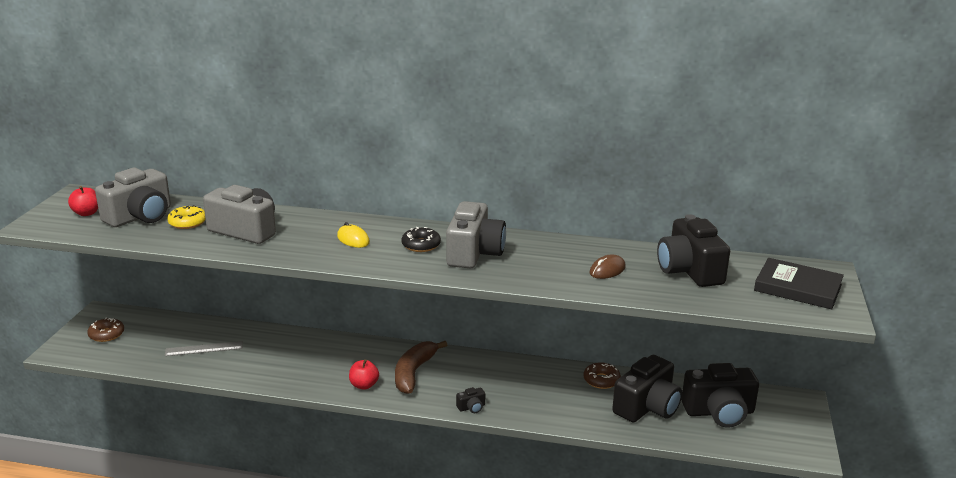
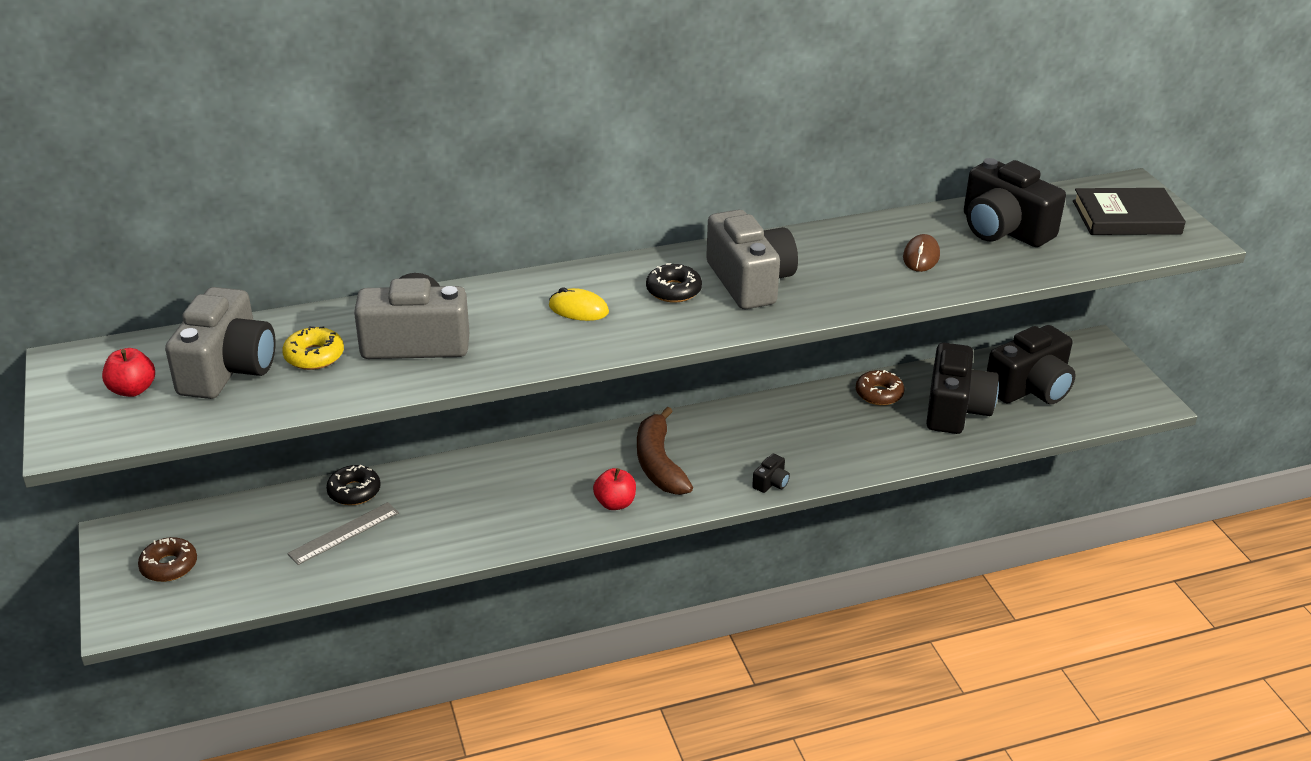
camera: 30 degrees left, 10 degrees up
none -> black donut [326,465,381,505]

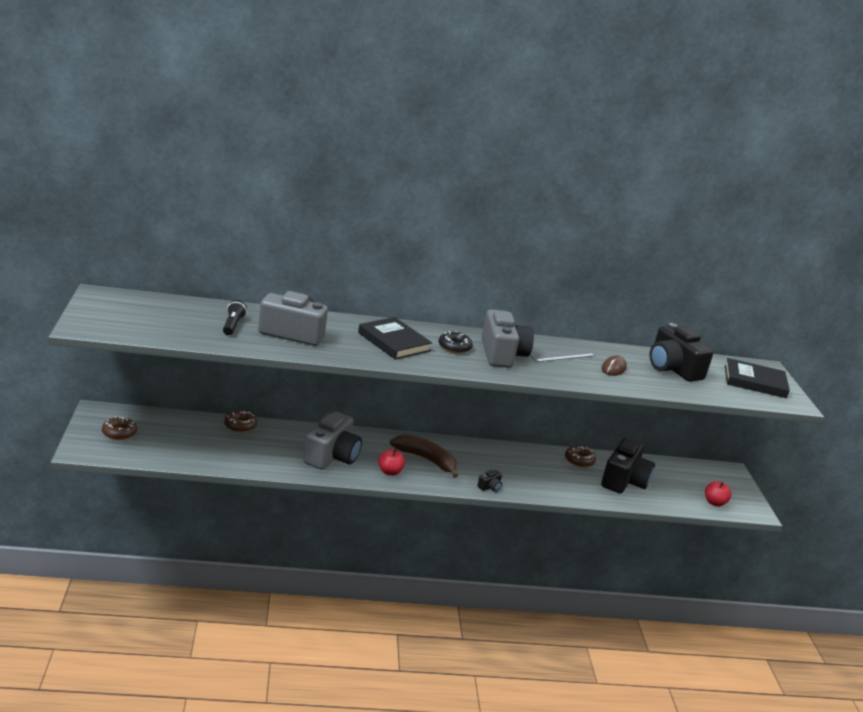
camera: 10 degrees right, 10 degrees down
red apple [102,348,155,397] -> red apple moved to [705,481,731,507]
grey camera [165,287,275,399] -> grey camera moved to [303,412,362,470]
yellow donut [282,326,344,370] -> black flashlight [223,300,247,335]
grey ruler [287,502,399,565] -> grey ruler moved to [530,350,595,362]
black donut [326,465,381,505] -> brown donut [224,411,257,433]
yellow mouse [549,288,609,321] -> black book [358,317,432,360]
brown banana [637,407,693,495] -> brown banana turned 120 degrees clockwise [390,434,458,478]
black camera [987,325,1076,404] -> none

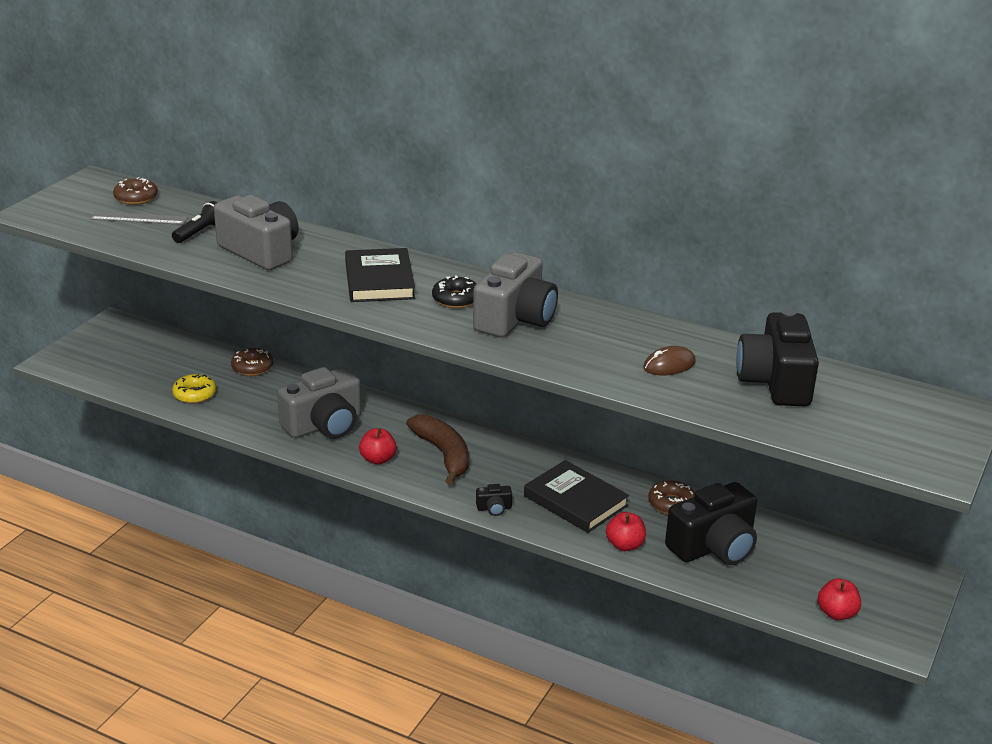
camera: 35 degrees right, 5 degrees up
brown donut [102,416,137,440] -> brown donut moved to [113,177,158,205]
grey ruler [530,350,595,362] -> grey ruler moved to [90,211,188,225]
black book [725,358,790,398] -> black book moved to [524,460,629,533]
none -> yellow donut [172,374,216,404]
none -> red apple [606,512,646,551]

